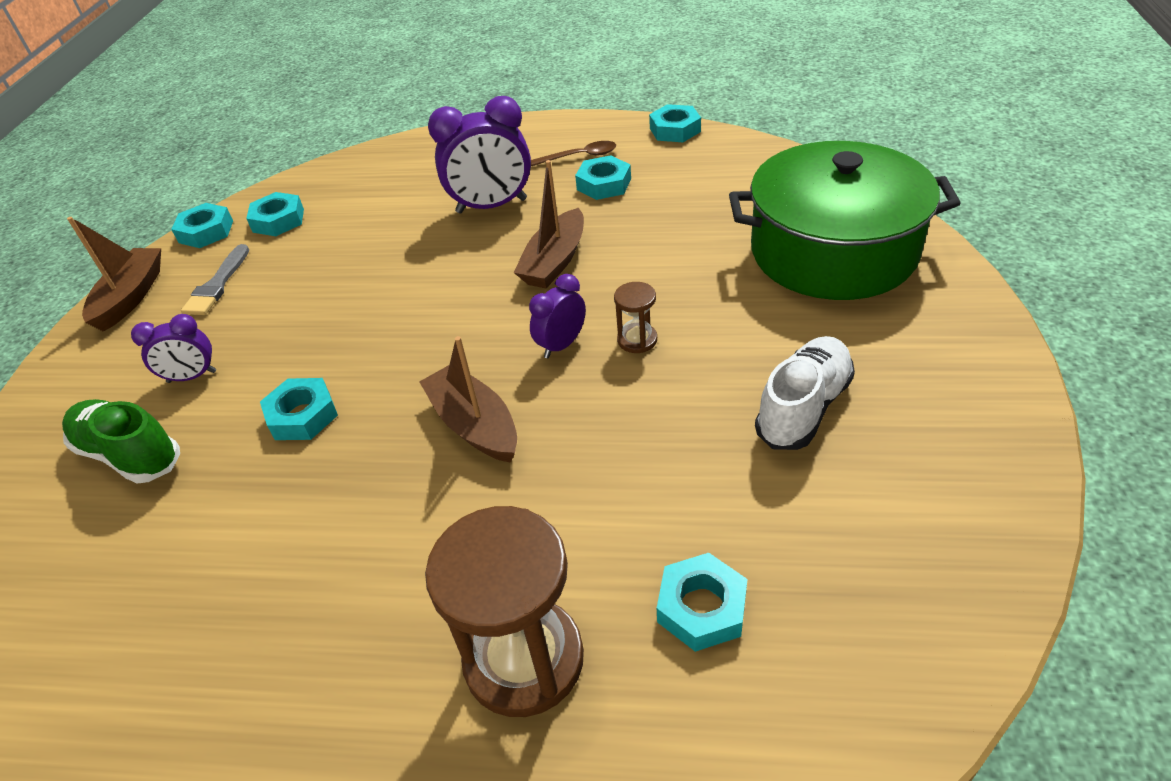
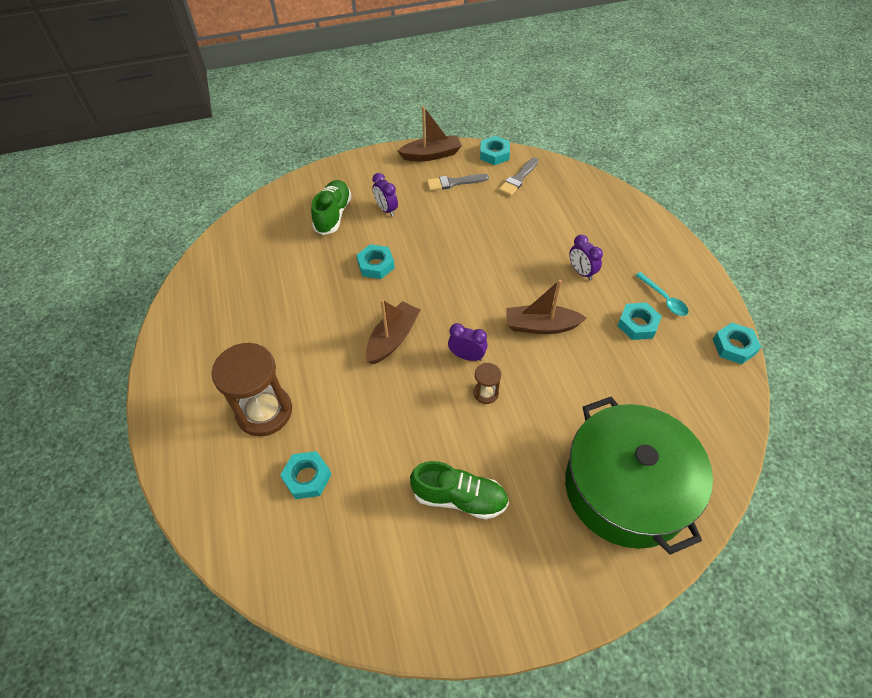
camera: 65 degrees right, 10 degrees up
turquoise nut [246,192,304,236] -> grey brush [499,157,538,196]
purple clock [428,96,531,214] -> purple clock [569,235,603,280], size x0.56
brown spoon [531,141,616,166] -> turquoise spoon [635,272,689,316]
white shoe [755,336,855,450] -> green shoe [410,461,509,519]

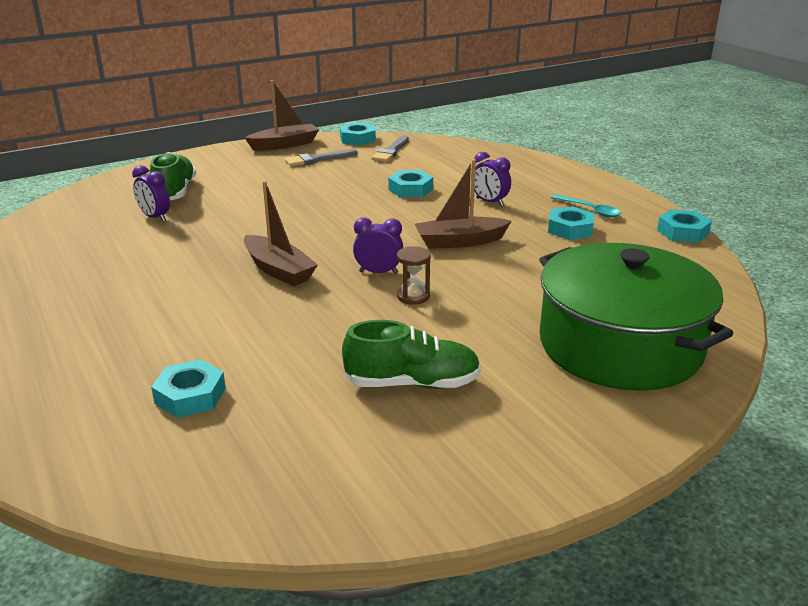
camera: 15 degrees left, 25 degrees down
brown hourglass [212,343,292,436] -> none
turquoise nut [357,244,395,279] -> turquoise nut moved to [388,170,433,197]
brown boat [366,299,420,364] -> brown boat turned 120 degrees clockwise [244,181,318,286]
purple clock [372,173,398,216] -> purple clock moved to [132,165,170,222]

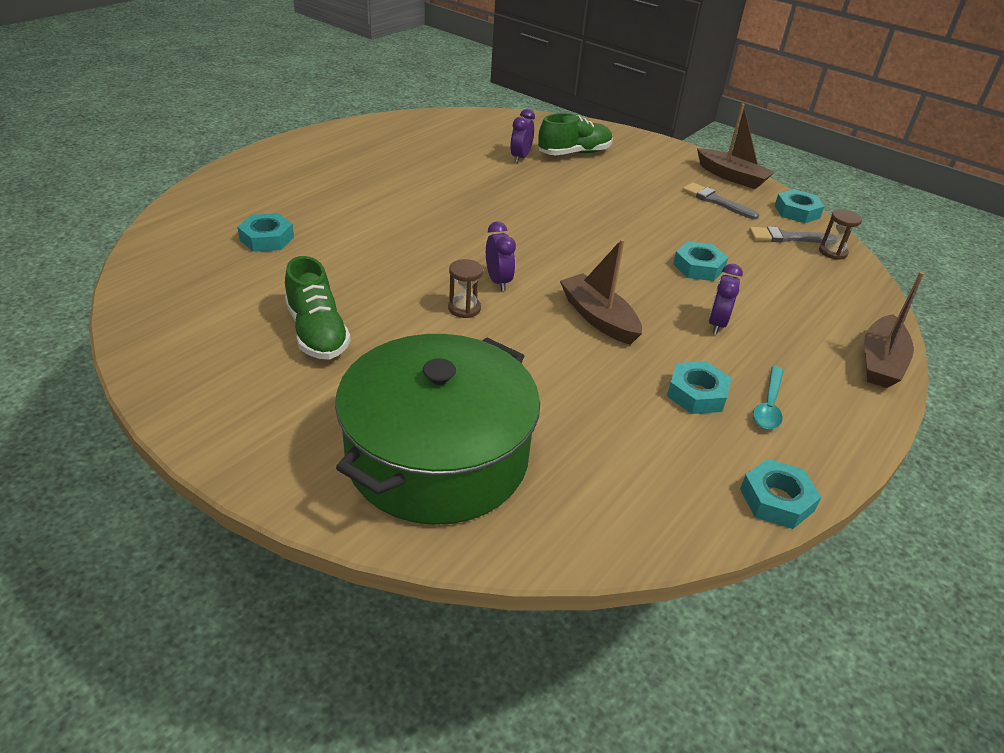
camera: 65 degrees right, 10 degrees up
brown boat [244,181,318,286] -> brown boat moved to [864,272,925,388]
none -> brown hourglass [819,209,862,260]

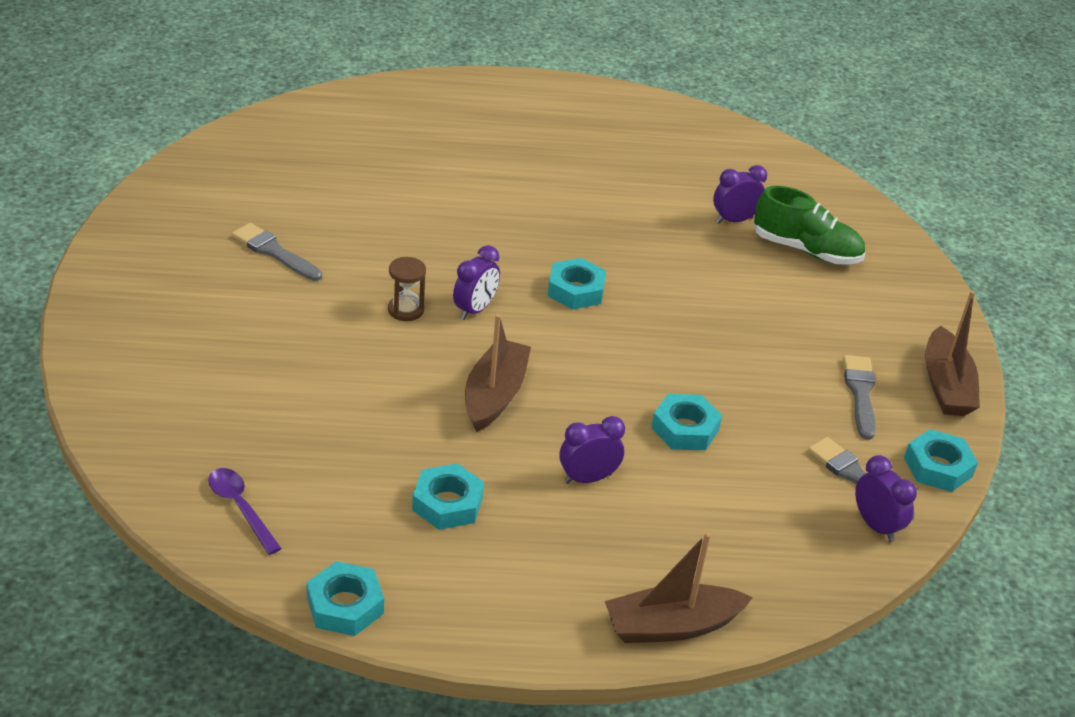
camera: 50 degrees right, 0 degrees up
turquoise nut [237,213,294,252] -> turquoise nut moved to [548,258,606,310]
green shoe [285,256,351,360] -> grey brush [232,223,322,281]
green pot [335,334,540,525] -> none
turquoise spoon [753,366,784,430] -> none
brown hourglass [819,209,862,260] -> purple clock [855,455,917,542]
none -> purple spoon [208,468,282,555]

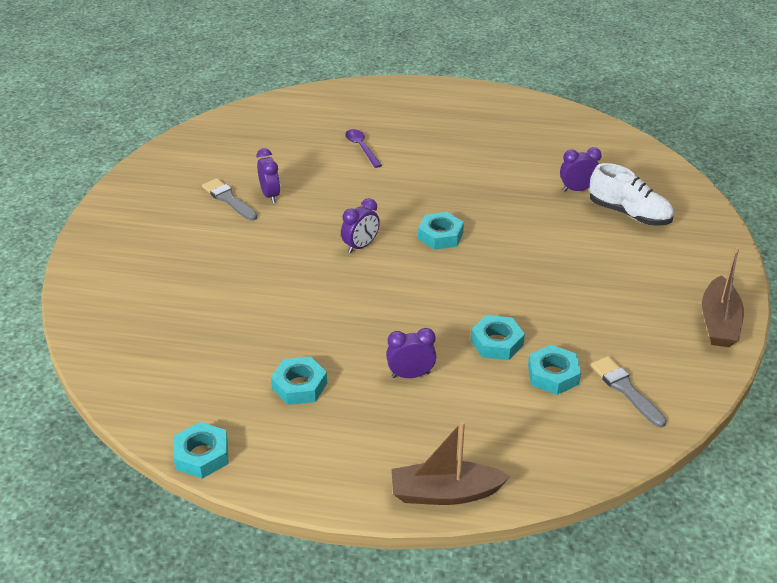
camera: 15 degrees right, 0 degrees up
purple spoon [208,468,282,555] -> purple spoon moved to [345,129,382,168]
brown hourglass [388,257,426,321] -> none
brown boat [465,314,531,432] -> none
green shoe [754,186,865,265] -> white shoe [589,163,674,226]
grey brush [843,355,876,440] -> none
purple clock [855,455,917,542] -> purple clock moved to [256,148,280,203]
turquoise nut [904,429,978,492] -> turquoise nut moved to [528,345,581,395]

